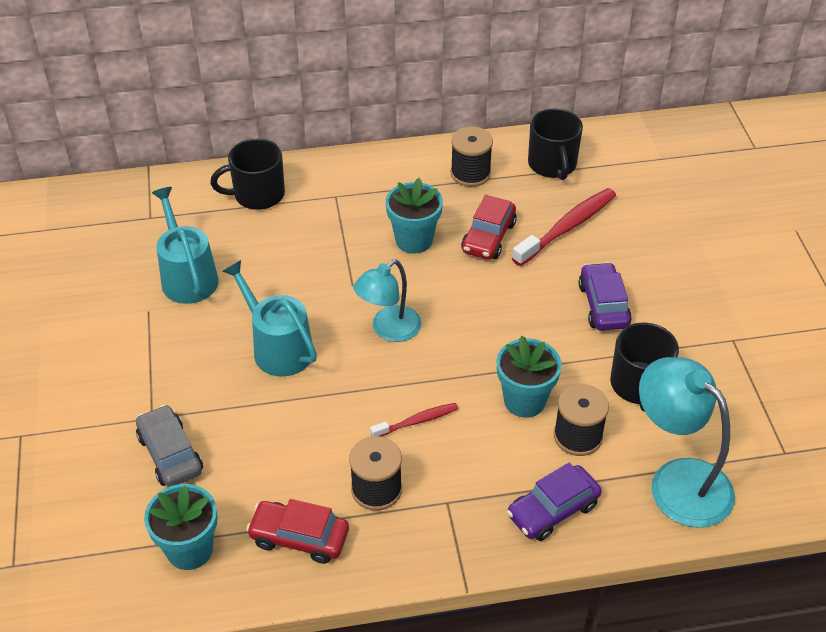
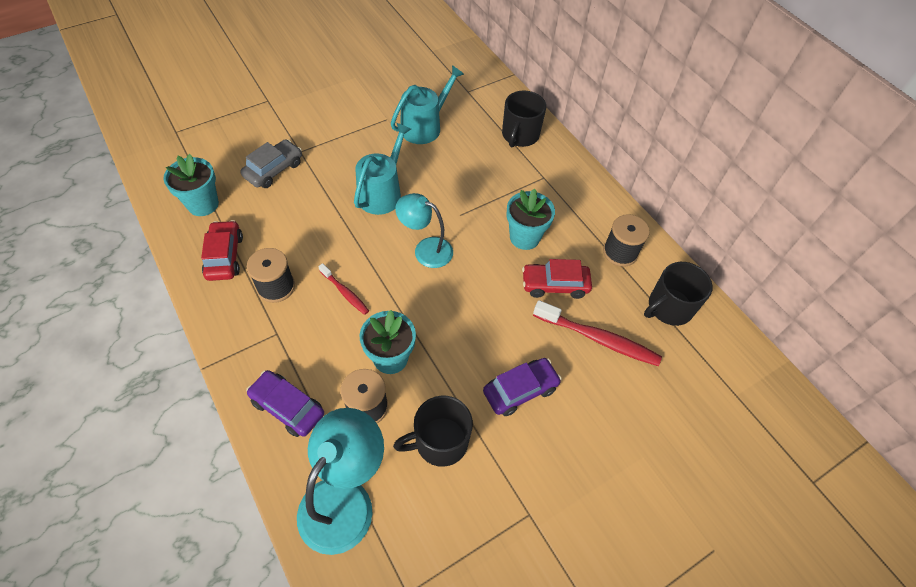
camera: 65 degrees right, 10 degrees up
black mug [210,139,285,210] -> black mug turned 120 degrees counterclockwise [502,91,546,147]

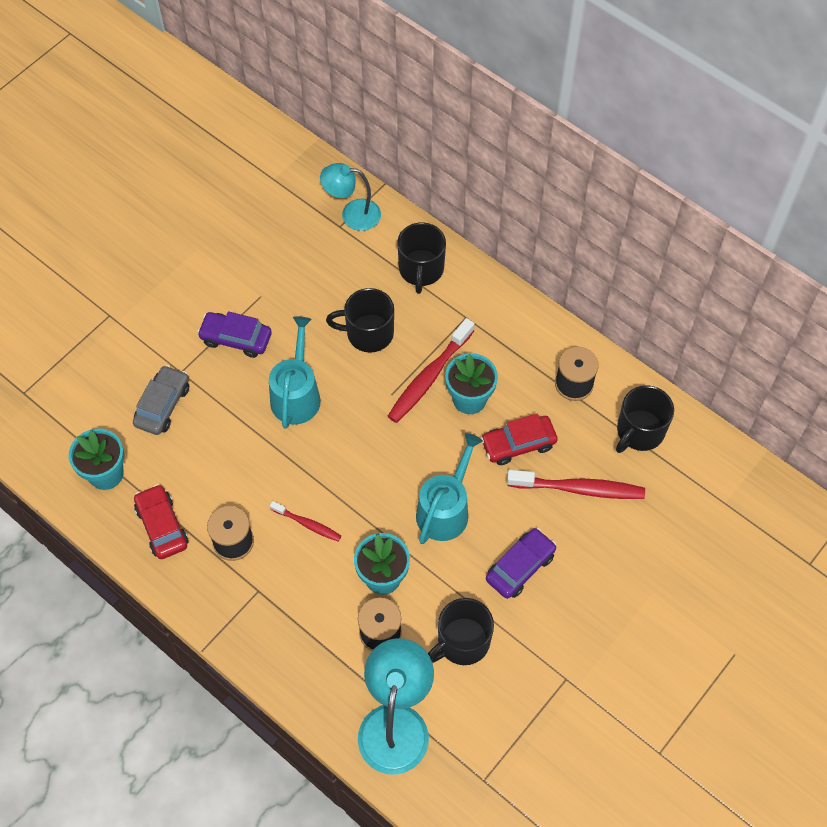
camera: 15 degrees left, 5 degrees up
purple car [246,370,324,437] -> purple car moved to [197,311,272,358]
turquoise watering can [391,65,464,144] -> turquoise watering can moved to [416,433,483,544]
turquoise lamp [395,193,453,268] -> turquoise lamp moved to [320,163,381,231]
none -> black mug [326,288,394,353]
none -> red toothbrush [388,318,475,423]

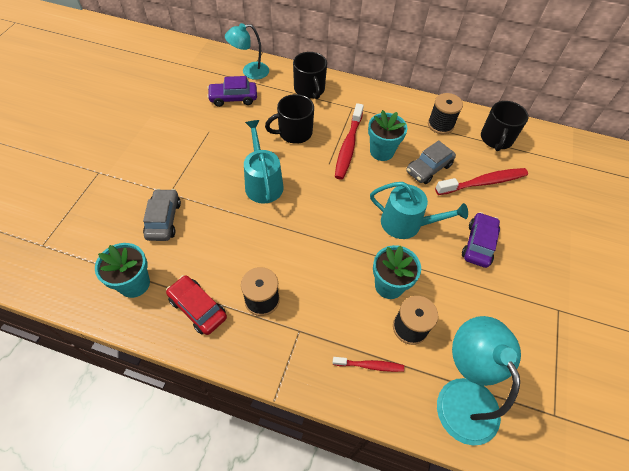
camera: 25 degrees left, 5 degrees down
purple car [197,311,272,358] -> purple car moved to [207,76,257,107]
red toothbrush [270,501,341,541] -> red toothbrush moved to [333,357,404,372]
turquoise watering can [416,433,483,544] -> turquoise watering can turned 105 degrees clockwise [370,182,468,239]
black mug [428,598,494,665] -> none
red car [481,413,558,465] -> grey car [406,140,456,184]

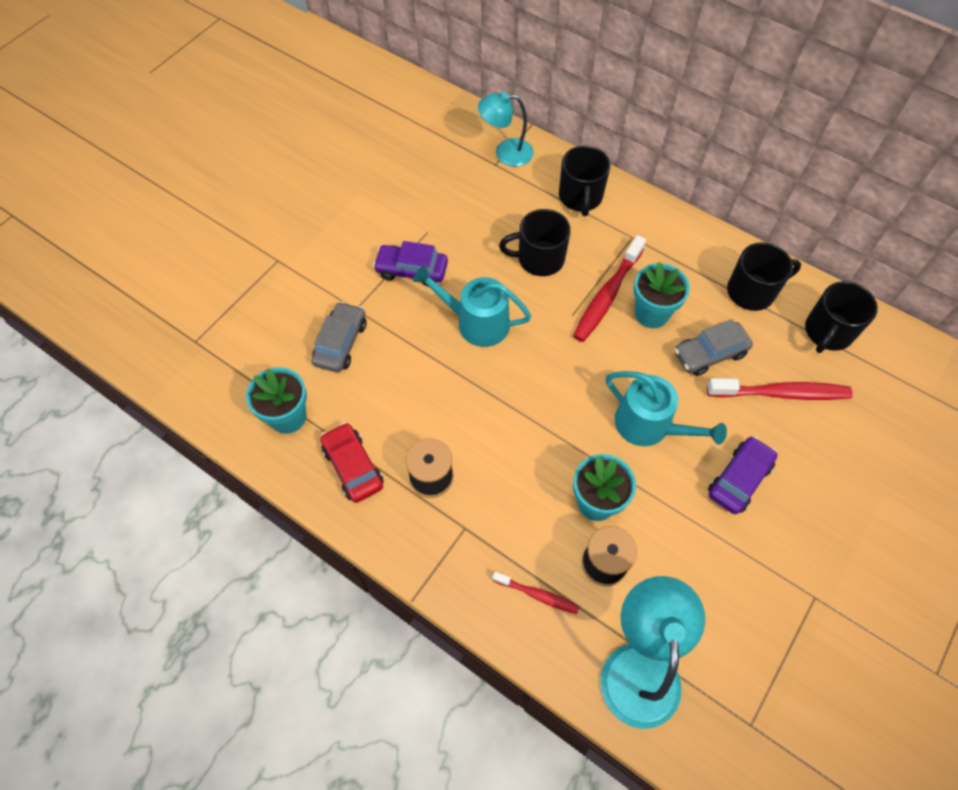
camera: 20 degrees right, 5 degrees up
purple car [207,76,257,107] -> purple car moved to [373,241,448,287]
turquoise watering can [244,120,284,204] -> turquoise watering can turned 75 degrees counterclockwise [413,265,531,347]
black spool [428,93,463,134] -> black mug [727,242,801,311]

